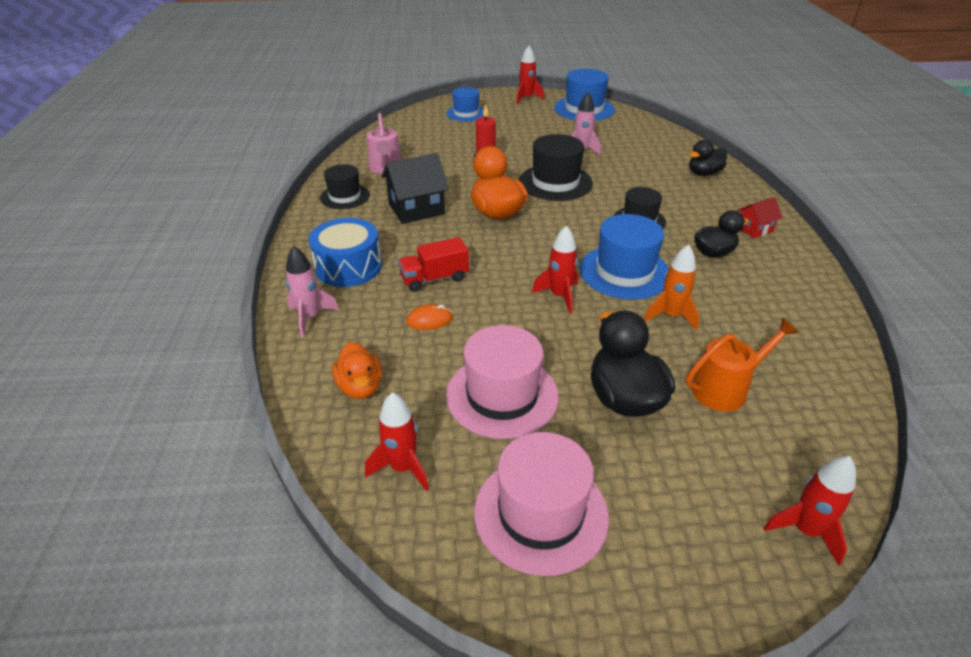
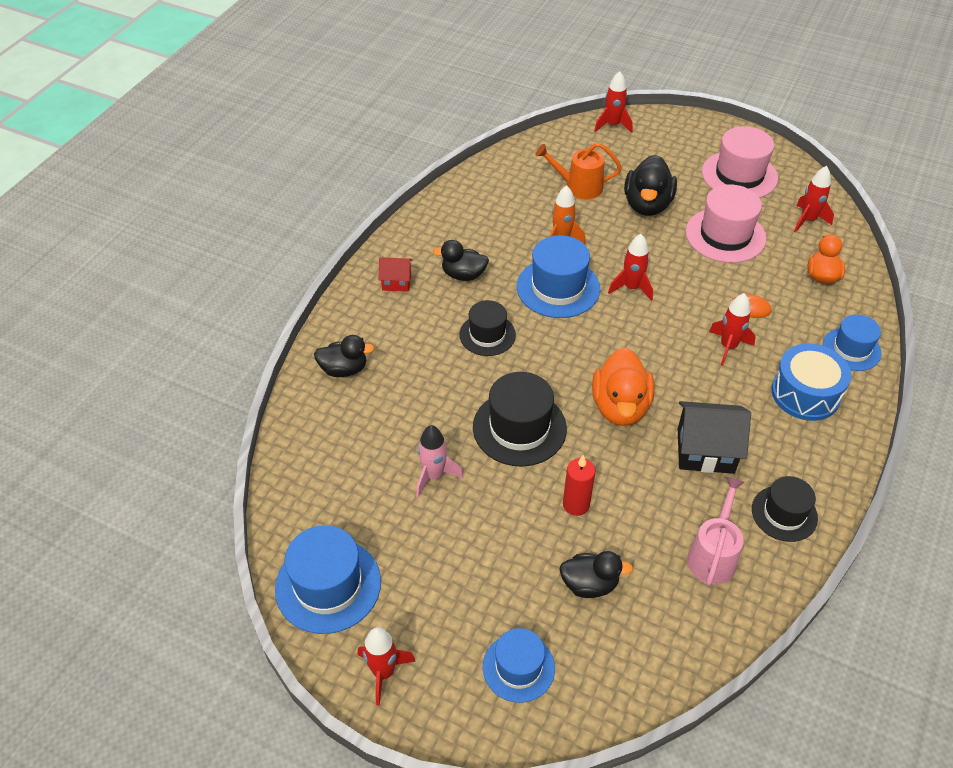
camera: 150 degrees left, 10 degrees up
pink rocket [286,246,339,338] -> blue hat [823,314,882,371]
red truck [398,237,469,292] -> red rocket [709,293,756,366]
none -> black duck [559,551,633,598]

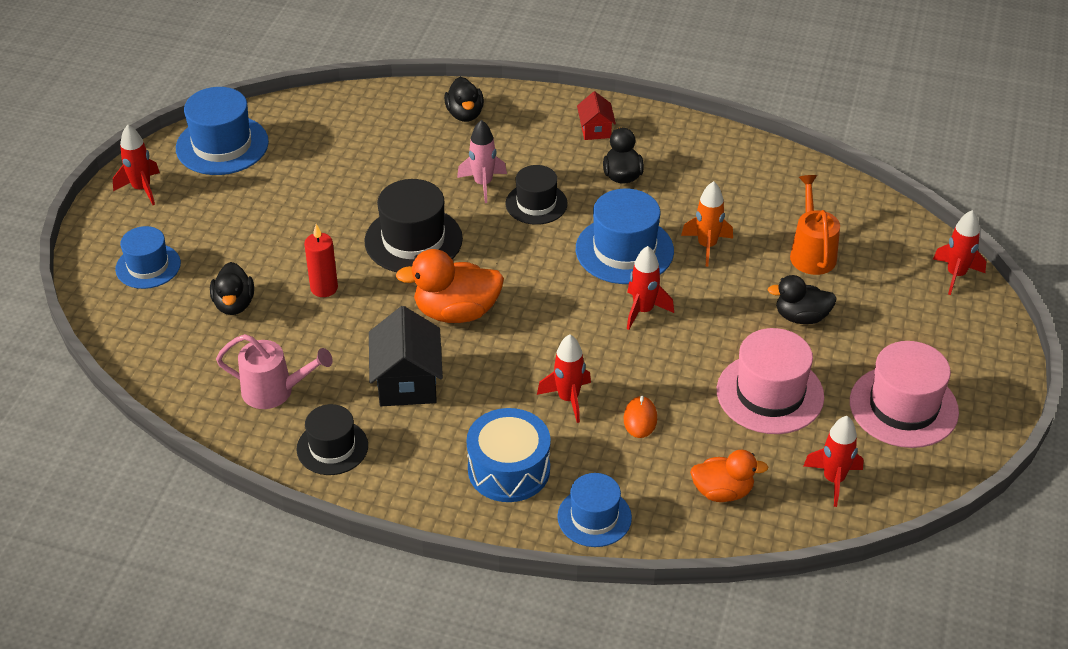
camera: 80 degrees right, 5 degrees down
pink rocket [416,425,463,497] -> pink rocket moved to [457,120,507,203]
black duck [624,155,677,216] -> black duck [768,275,837,324], size x0.65

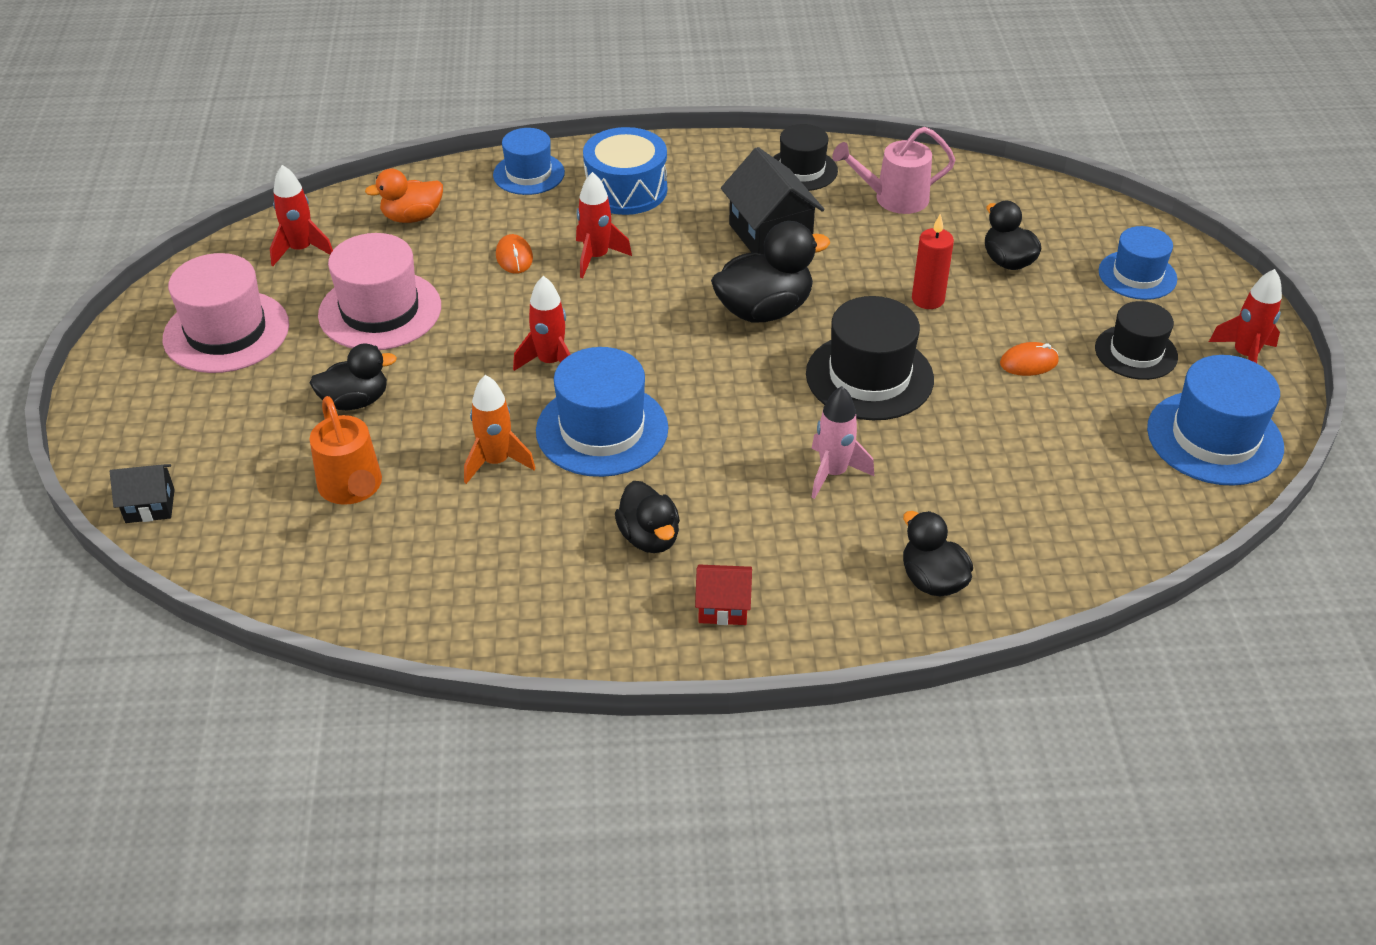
camera: 160 degrees right, 0 degrees up
orange duck [396,249,504,323] -> black duck [711,221,830,323]
black hat [506,165,568,225] -> black hat moved to [1095,301,1178,380]
red house [577,91,616,140] -> red house turned 60 degrees counterclockwise [695,564,752,625]
red rocket [933,210,986,295] -> black house [110,464,175,523]
none -> orange mouse [1000,342,1059,376]

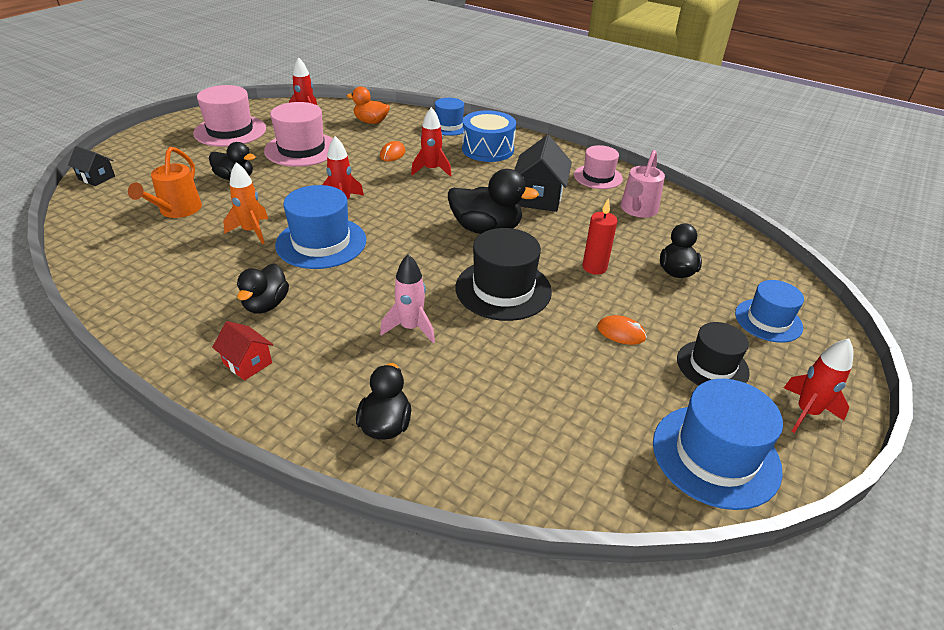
camera: 35 degrees right, 5 degrees down
black hat [773,124,838,191] -> pink hat [574,145,623,189]
pink watering can [832,127,955,214] -> pink watering can turned 90 degrees counterclockwise [620,150,665,218]

